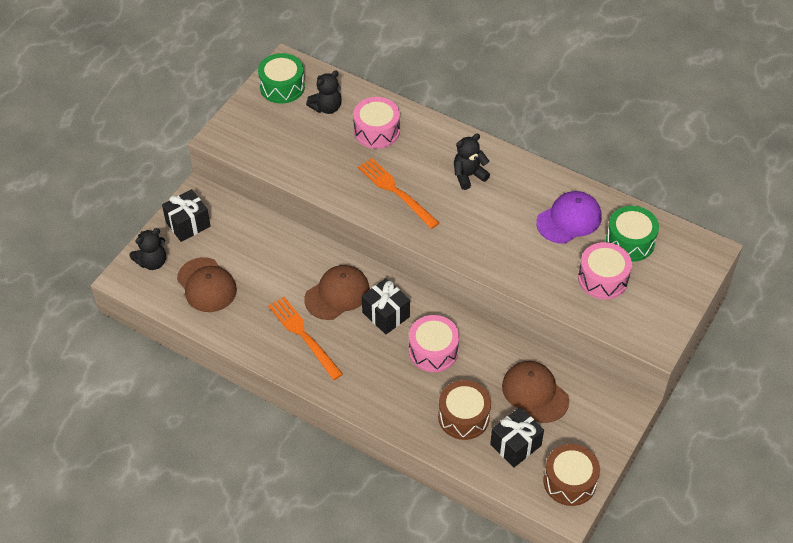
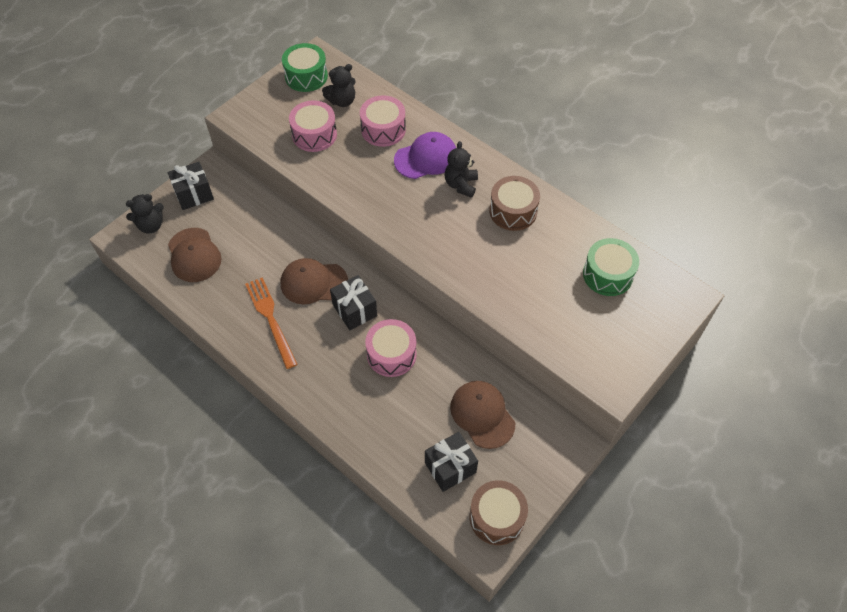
camera: 10 degrees right, 5 degrees up
brown cap [304,265,370,320] -> brown cap turned 150 degrees counterclockwise [281,258,348,304]
orange fork [358,158,439,229] -> none
brown drum [438,380,491,440] -> brown drum moved to [489,176,540,231]
black teddy bear [454,134,490,190] -> black teddy bear turned 60 degrees counterclockwise [445,141,478,198]
purple cap [536,191,602,244] -> purple cap moved to [394,132,456,179]
pink drum [578,242,632,300] -> pink drum moved to [289,100,337,152]

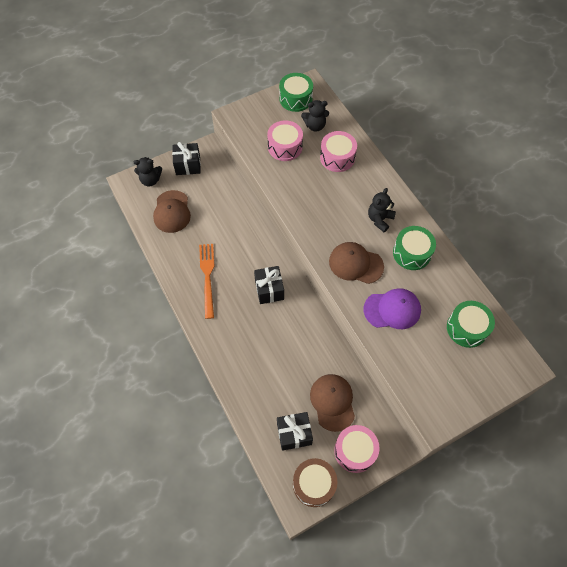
camera: 20 degrees right, 5 degrees up
brown cap [281,258,348,304] -> brown cap moved to [329,242,384,284]
pink drum [365,319,417,377] -> pink drum moved to [334,425,379,473]
purple cap [394,132,456,179] -> purple cap moved to [364,288,421,329]
brown drum [489,176,540,231] -> green drum [393,226,436,270]

